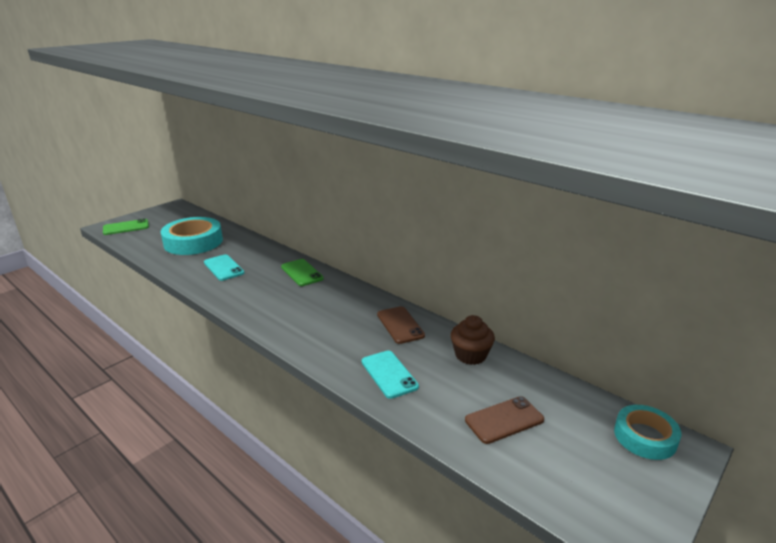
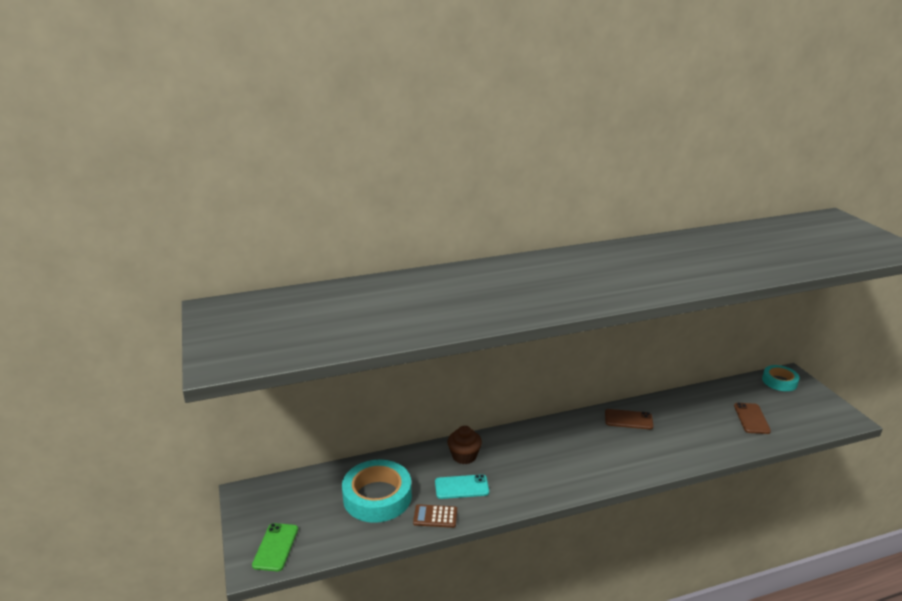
camera: 60 degrees left, 0 degrees up
green phone [281,259,324,286] -> none
turquoise phone [362,351,419,399] -> none
brown cupcake [451,315,495,365] -> brown cupcake moved to [448,426,482,464]
none -> brown calculator [413,504,457,528]

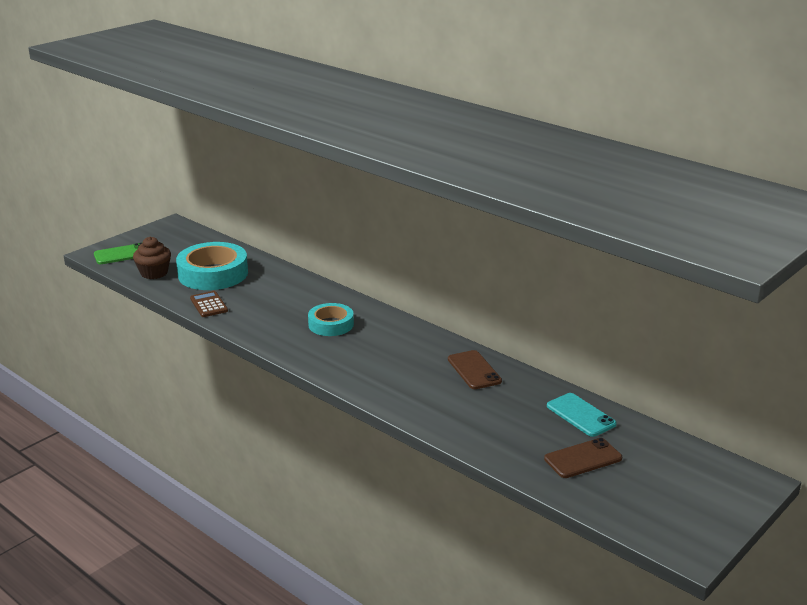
camera: 60 degrees right, 0 degrees up
turquoise phone [435,474,489,499] -> turquoise phone moved to [547,393,617,437]
brown cupcake [448,426,482,464] -> brown cupcake moved to [133,237,171,279]
turquoise tape [762,365,800,391] -> turquoise tape moved to [308,303,354,336]

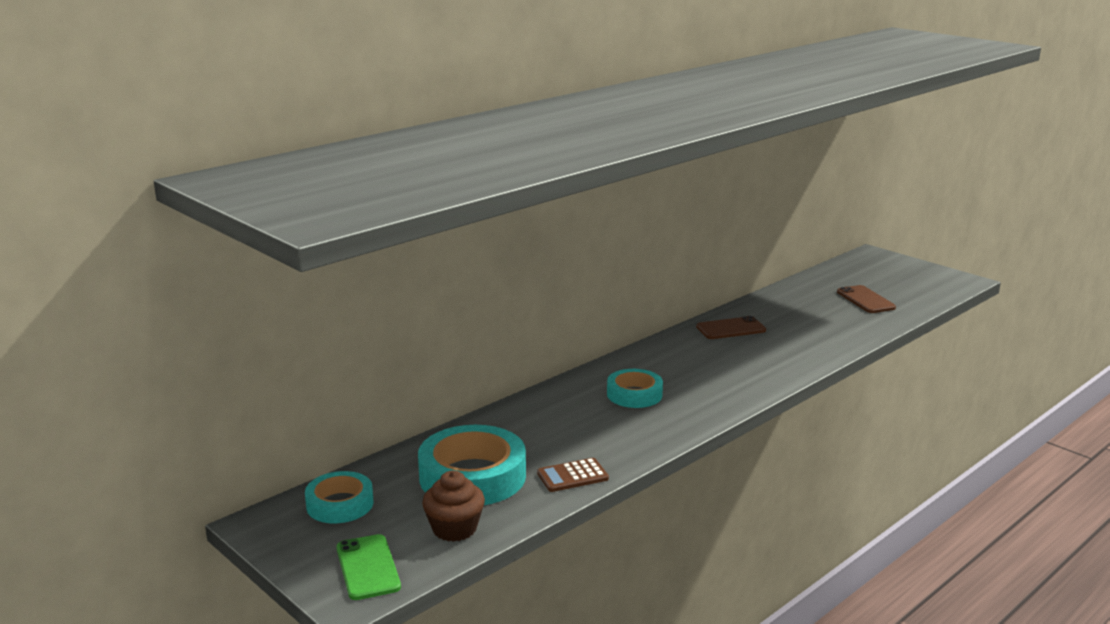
camera: 85 degrees left, 5 degrees down
turquoise phone [547,393,617,437] -> none
none -> turquoise tape [305,471,374,523]

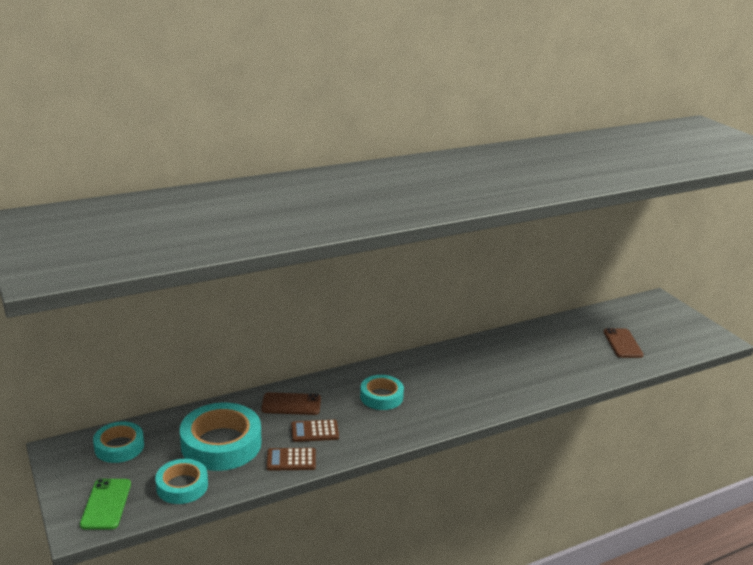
camera: 15 degrees right, 5 degrees up
brown cupcake [422,470,485,542] -> turquoise tape [155,459,208,504]
brown phone [696,316,766,339] -> brown phone moved to [261,392,321,415]
none -> brown calculator [291,420,339,442]

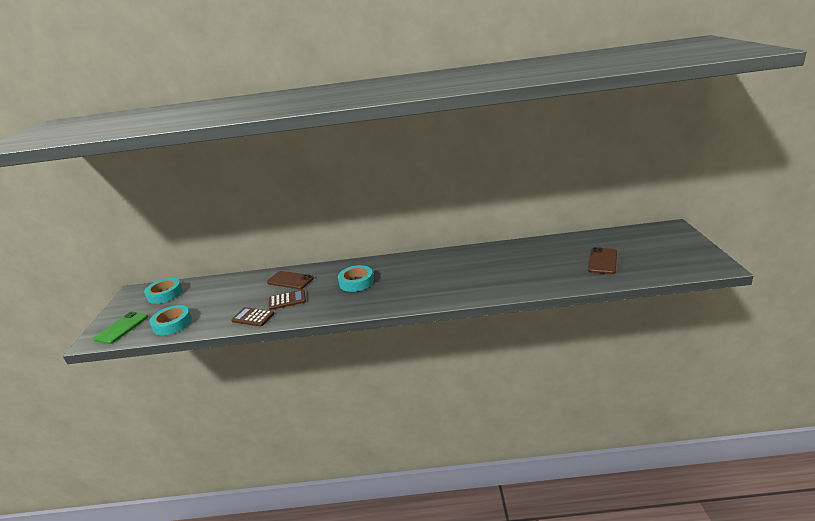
camera: 30 degrees right, 0 degrees up
turquoise tape [180,402,262,471] -> none
brown calculator [291,420,339,442] -> brown calculator turned 150 degrees clockwise [269,290,306,310]

